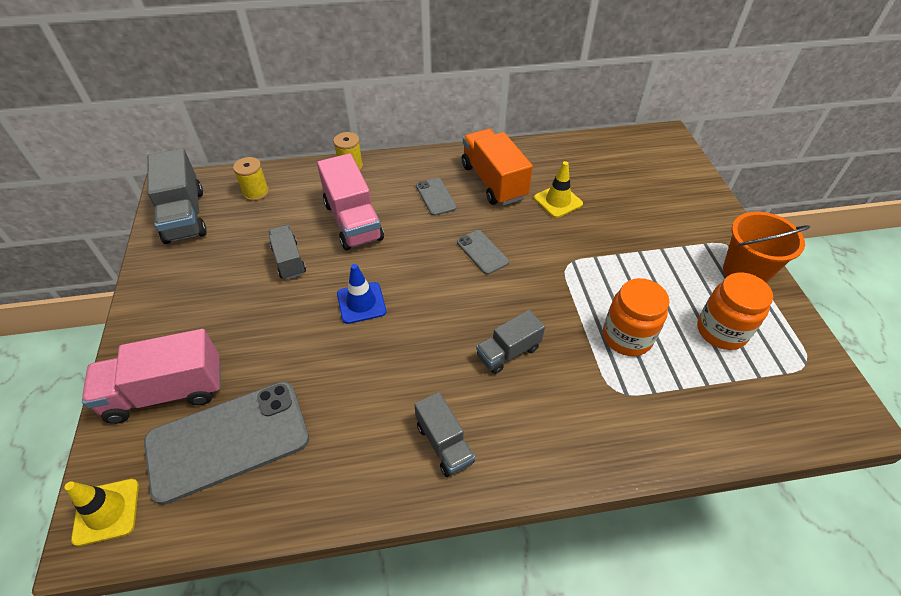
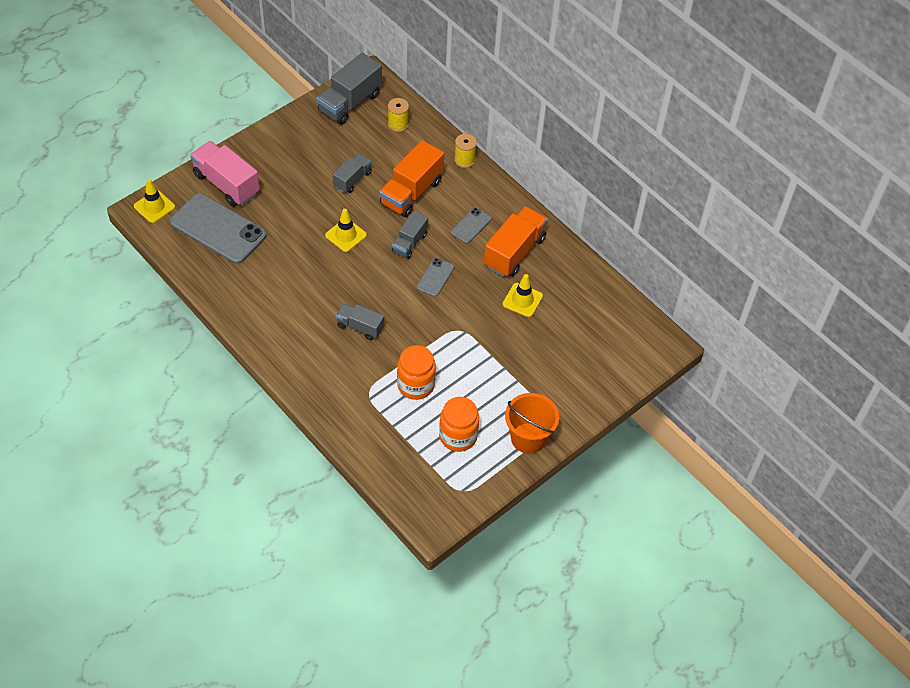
camera: 55 degrees right, 5 degrees up
pink truck [317,153,384,250] -> orange truck [379,140,444,217]
blue traffic cone [337,264,386,324] -> yellow traffic cone [325,209,367,252]
grey truck [414,392,475,477] -> grey truck moved to [392,211,428,259]

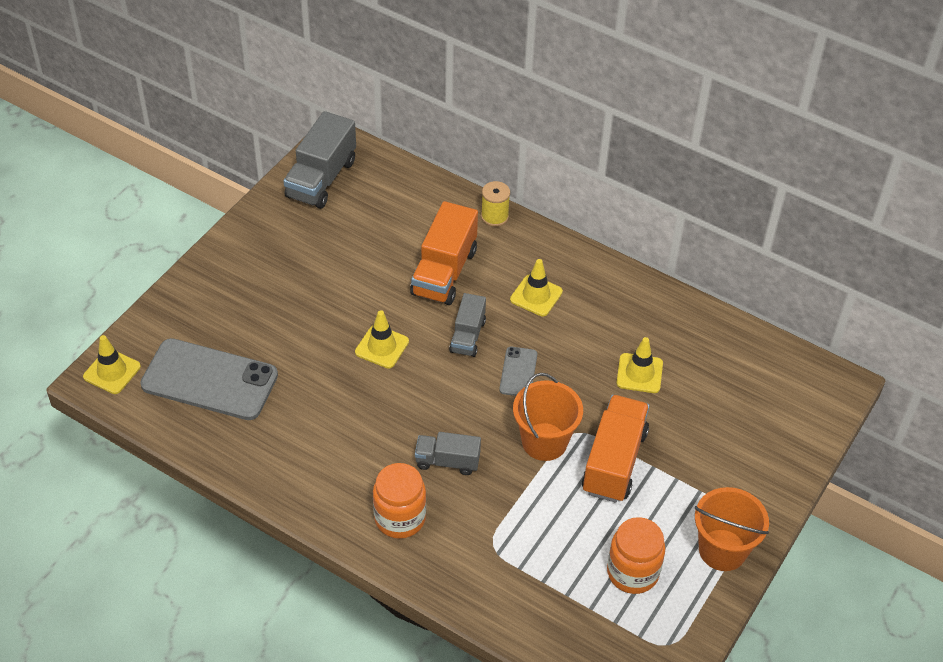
camera: 15 degrees left, 5 degrees down
pink truck [190,141,260,207] -> none
grey truck [333,153,372,193] -> none
yellow spool [388,98,409,132] -> none
orange jar [397,345,436,400] -> orange jar moved to [373,463,426,539]
grey phone [451,207,492,244] -> yellow traffic cone [510,259,563,316]
orange truck [484,206,548,277] -> orange truck moved to [582,395,649,503]
none -> orange bucket [513,373,583,461]

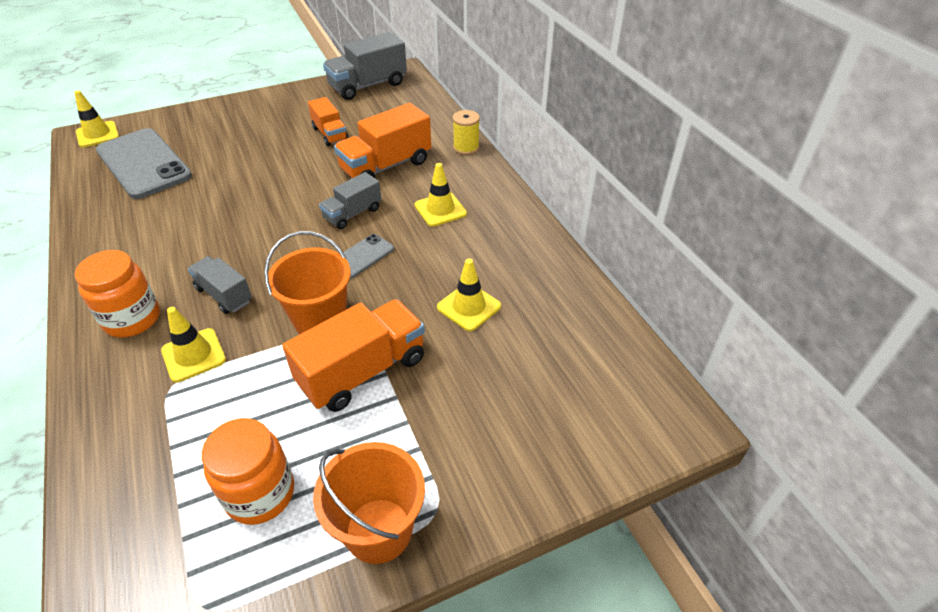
camera: 35 degrees right, 5 degrees down
yellow traffic cone [355,310,409,369] -> yellow traffic cone moved to [161,307,226,383]
none -> orange truck [308,97,348,146]

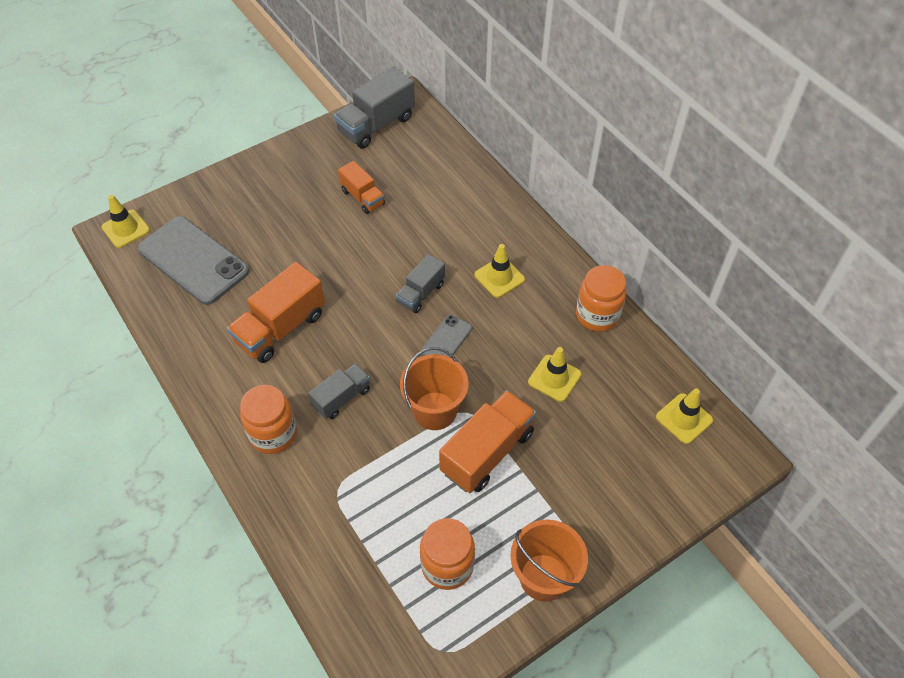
camera: 10 degrees left, 10 degrees up
yellow traffic cone [161,307,226,383] -> yellow traffic cone moved to [656,389,713,444]
grey truck [188,256,252,314] -> grey truck turned 105 degrees clockwise [308,363,370,419]
orange truck [334,103,431,178] -> orange truck moved to [227,262,325,363]
yellow spool [453,110,480,155] -> none
none -> orange jar [576,265,627,332]

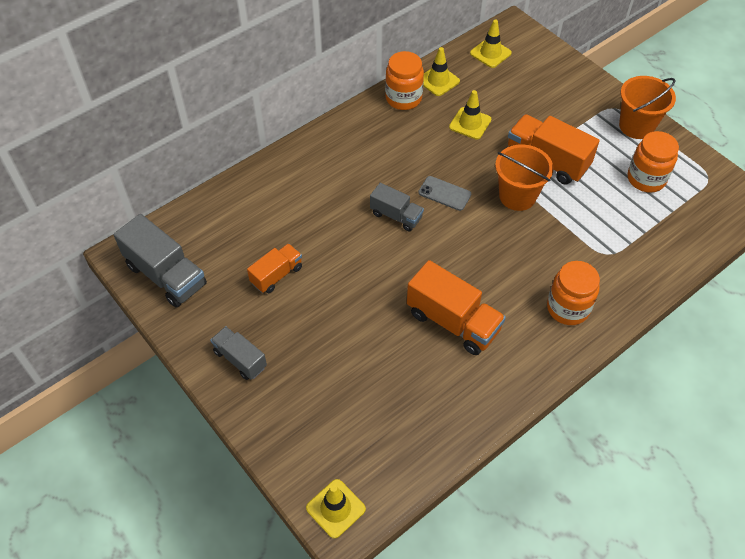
camera: 95 degrees left, 0 degrees up
grey phone [138,216,249,305] -> none
grey truck [308,363,370,419] -> grey truck moved to [210,326,267,380]
yellow traffic cone [475,244,525,298] -> yellow traffic cone moved to [423,47,460,96]

